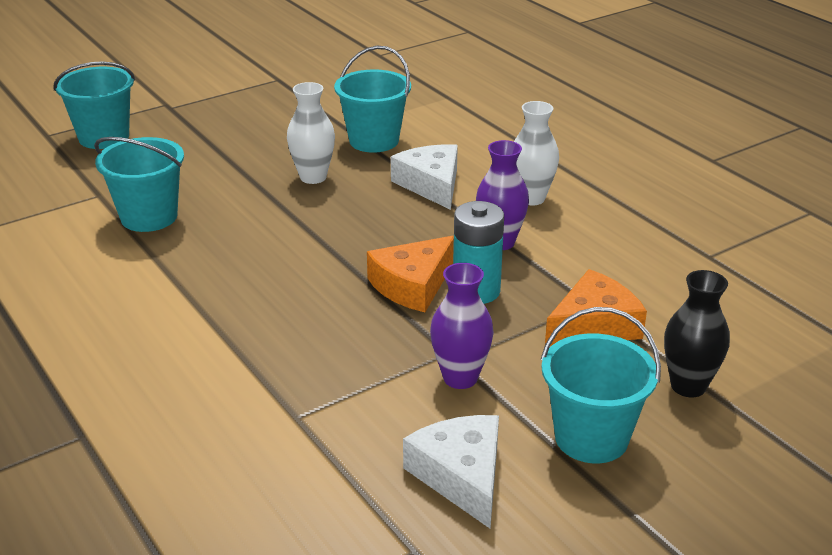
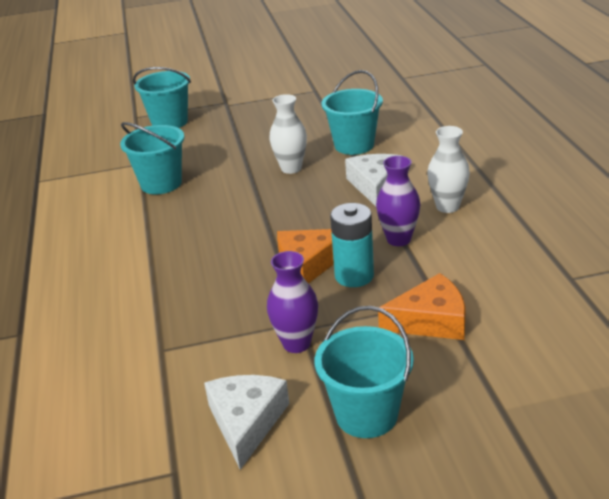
camera: 25 degrees right, 0 degrees up
black vase [664,270,730,397] -> none

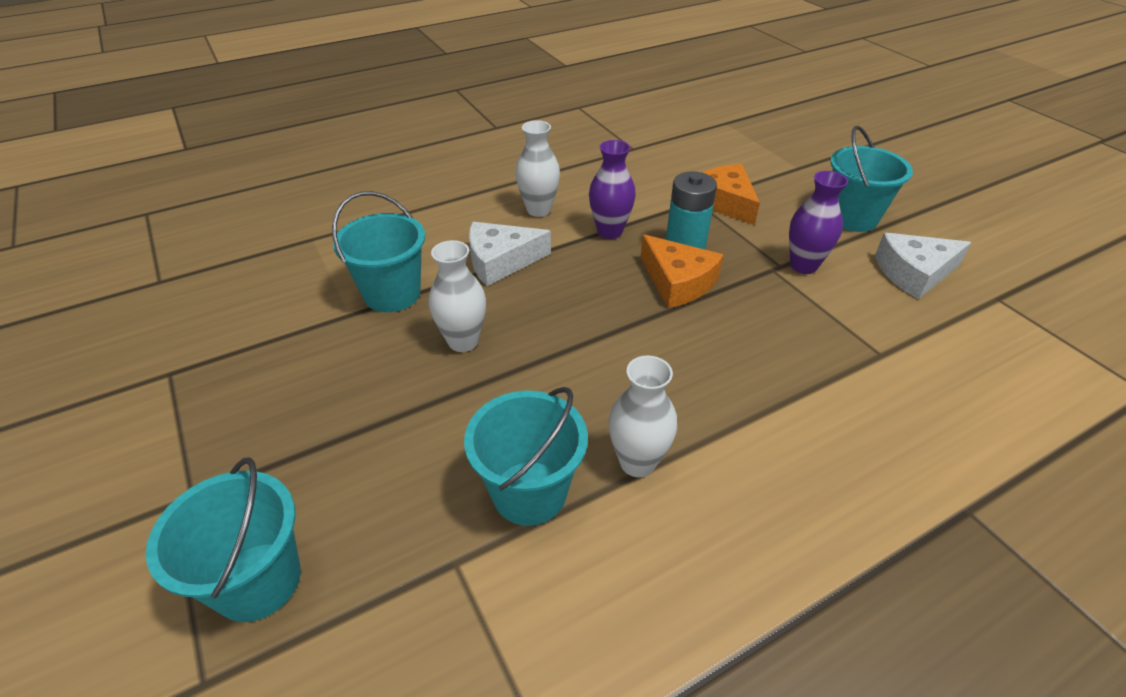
camera: 110 degrees left, 10 degrees up
none -> white vase [609,355,677,477]

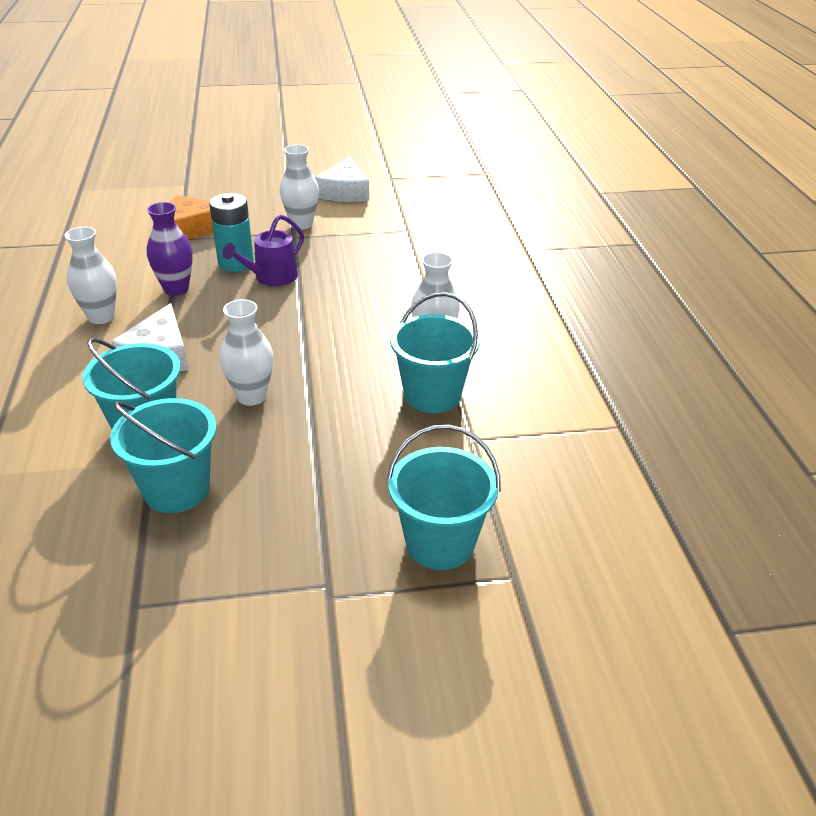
camera: 70 degrees left, 5 degrees down
orange cheese [640,234,723,308] -> purple watering can [222,215,304,286]
purple vase [789,171,848,274] -> white vase [280,145,319,230]
turquoise bucket [830,126,913,232] -> turquoise bucket moved to [110,398,217,513]

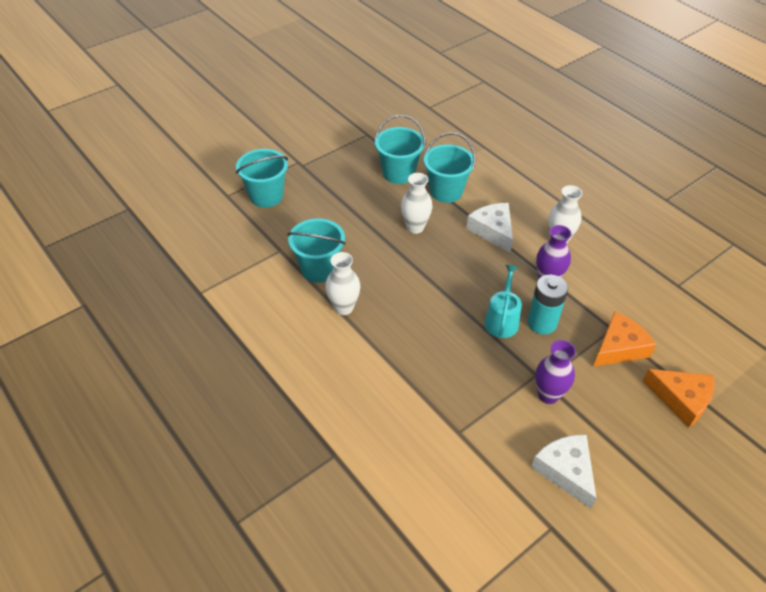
camera: 150 degrees right, 10 degrees up
purple watering can [222,215,304,286] -> turquoise watering can [484,265,522,338]
white vase [280,145,319,230] -> purple vase [535,340,576,404]
none -> orange cheese [643,369,714,428]

